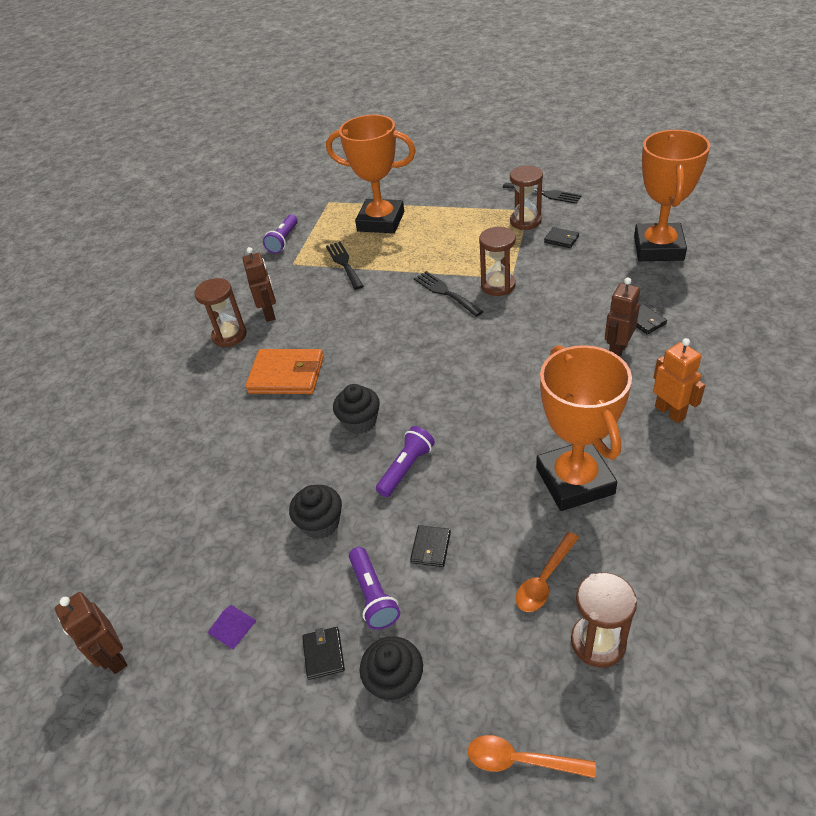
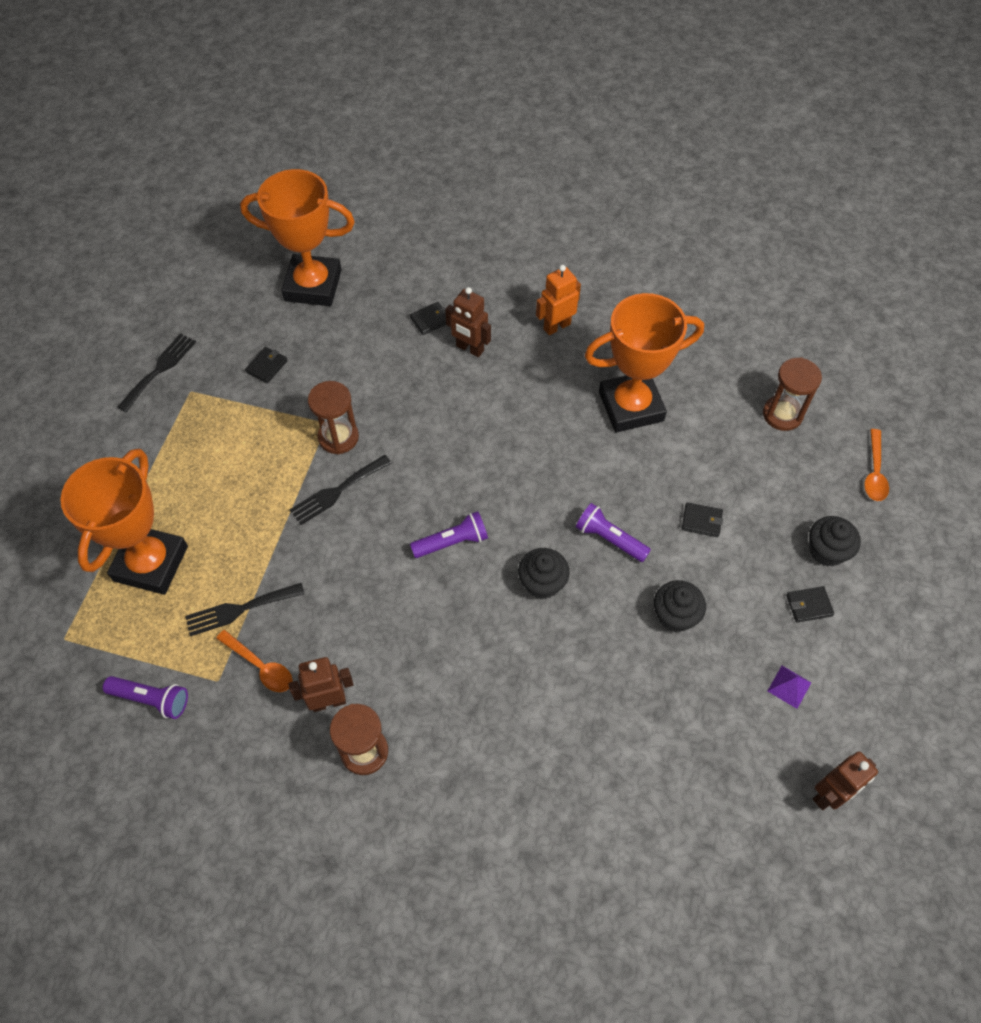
camera: 95 degrees left, 15 degrees up
orange wallet [245,349,324,394] -> none
purple flashlight [349,547,400,630] -> purple flashlight moved to [410,511,488,558]
brown hourglass [510,166,543,230] -> none
orange spoon [516,532,579,612] -> orange spoon moved to [216,630,293,692]

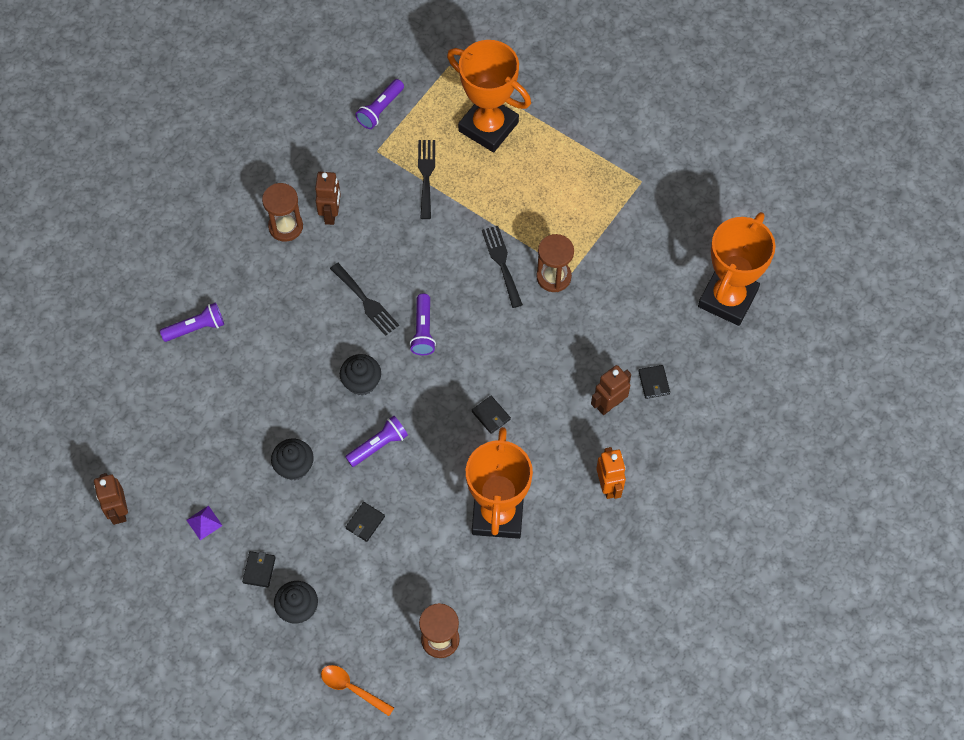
camera: 110 degrees right, 5 degrees up
black fork [117,333,196,412] -> black fork moved to [330,263,399,336]
orange spoon [216,630,293,692] -> none
black wallet [245,347,288,384] -> black wallet moved to [472,396,511,434]
none -> purple flashlight [160,303,224,342]

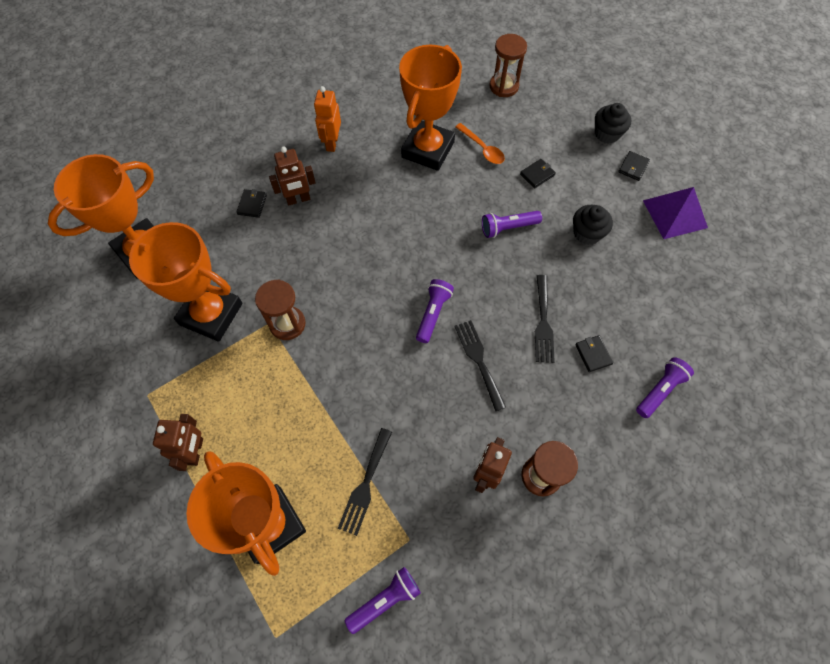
camera: 160 degrees left, 0 degrees up
brown robot [94,473,128,525] -> brown robot moved to [153,414,203,471]
purple flashlight [160,303,224,342] -> purple flashlight turned 135 degrees clockwise [636,357,694,418]
purple pyramid [186,505,223,540] -> purple pyramid [643,187,708,239], size x2.06
orange spoon [321,665,394,716] -> orange spoon moved to [455,123,505,164]
black cupcake [340,354,381,396] -> none
black wallet [472,396,511,434] -> black wallet moved to [575,335,613,372]
black fork [482,226,523,308] -> black fork moved to [535,275,555,363]
none -> orange trophy [124,222,242,342]

